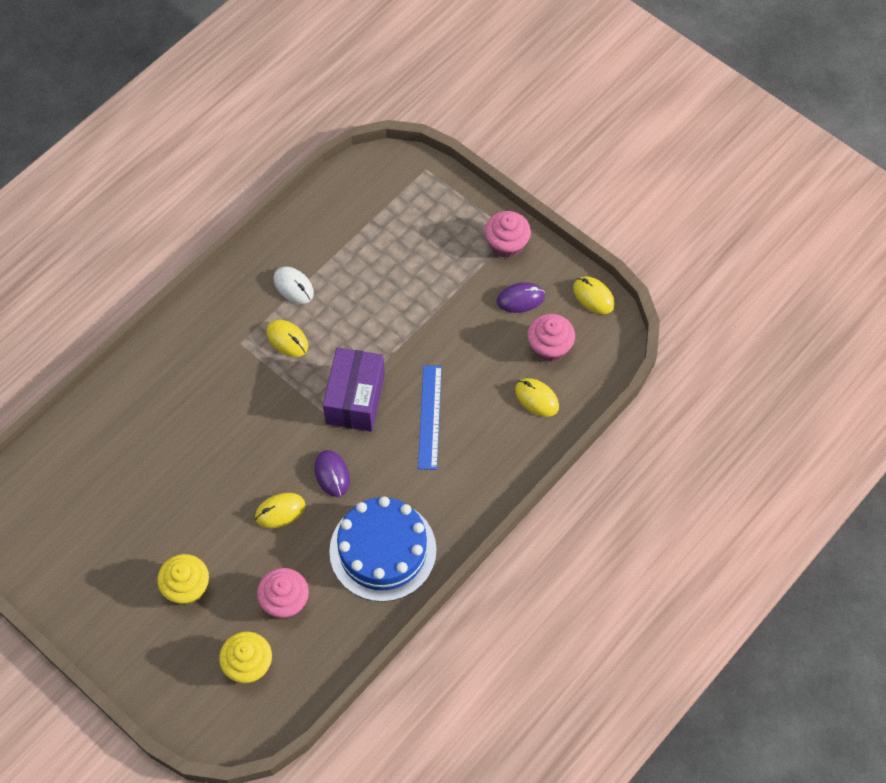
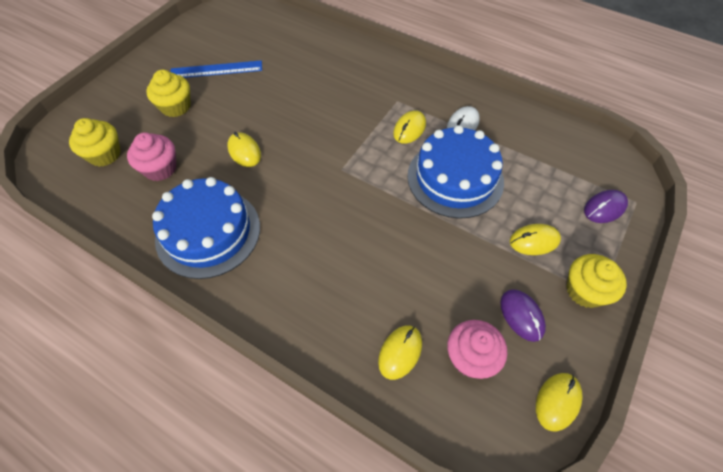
camera: 80 degrees right, 5 degrees down
purple mouse [314,450,350,497] -> purple mouse moved to [584,190,628,223]
purple box [323,347,385,432] -> none
blue ruler [418,365,442,470] -> blue ruler moved to [170,60,262,78]
pink cupcake [485,211,531,258] -> yellow cupcake [566,254,627,308]
none -> blue cake [407,125,504,219]
none -> yellow mouse [510,224,561,255]

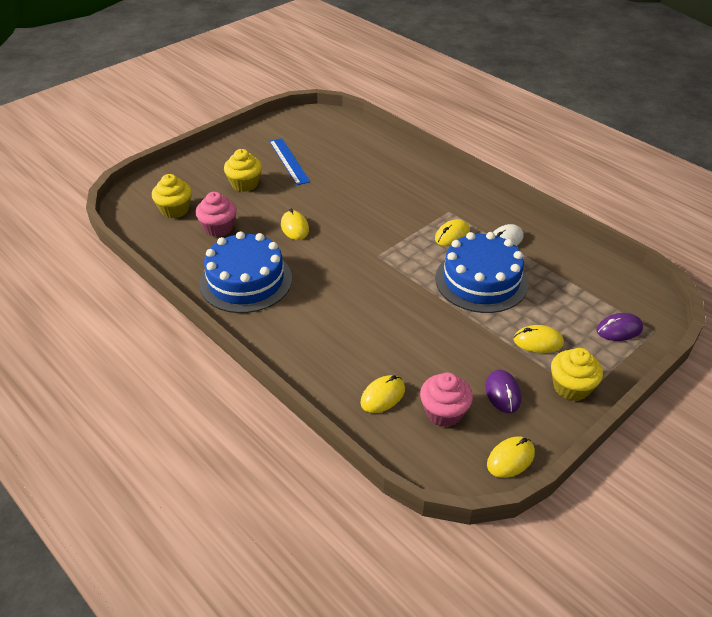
camera: 15 degrees right, 15 degrees down
blue ruler [170,60,262,78] -> blue ruler turned 60 degrees clockwise [269,138,310,185]

